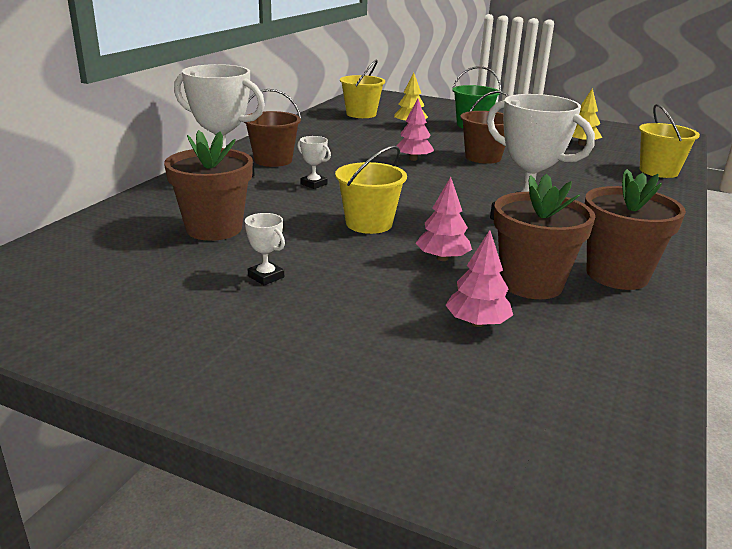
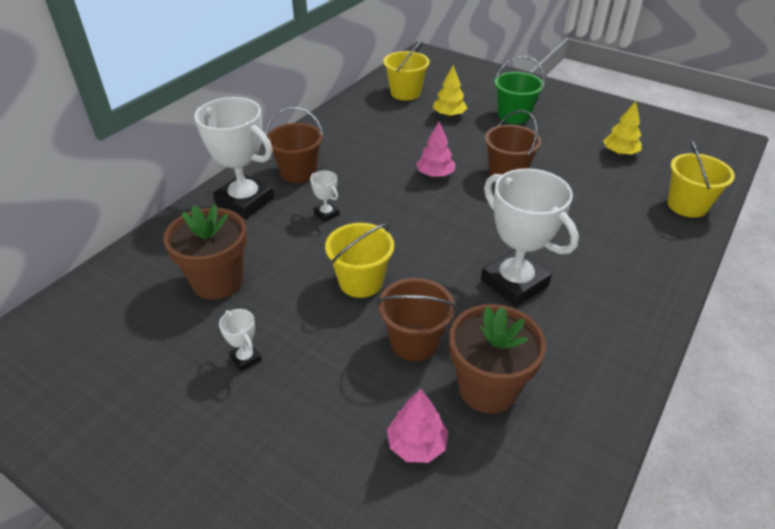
camera: 10 degrees right, 15 degrees up
pink tree [416,177,472,261] -> brown bucket [377,278,456,361]
brown flower pot [585,169,686,290] -> none

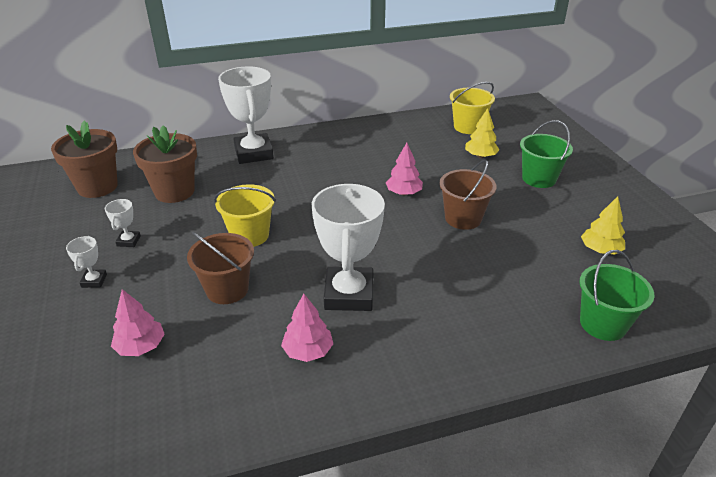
camera: 40 degrees right, 5 degrees down
brown bucket [266,107,323,183] -> none
white trophy [310,171,339,222] -> white trophy moved to [66,236,107,288]
brown flower pot [449,304,546,414] -> brown flower pot moved to [51,120,118,198]
yellow bucket [667,140,735,218] -> green bucket [579,250,654,341]
none -> pink tree [281,294,333,362]

